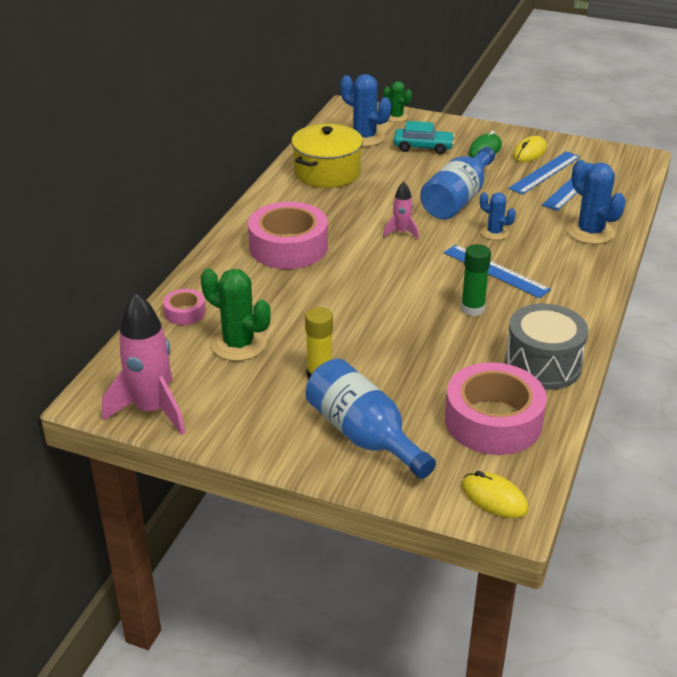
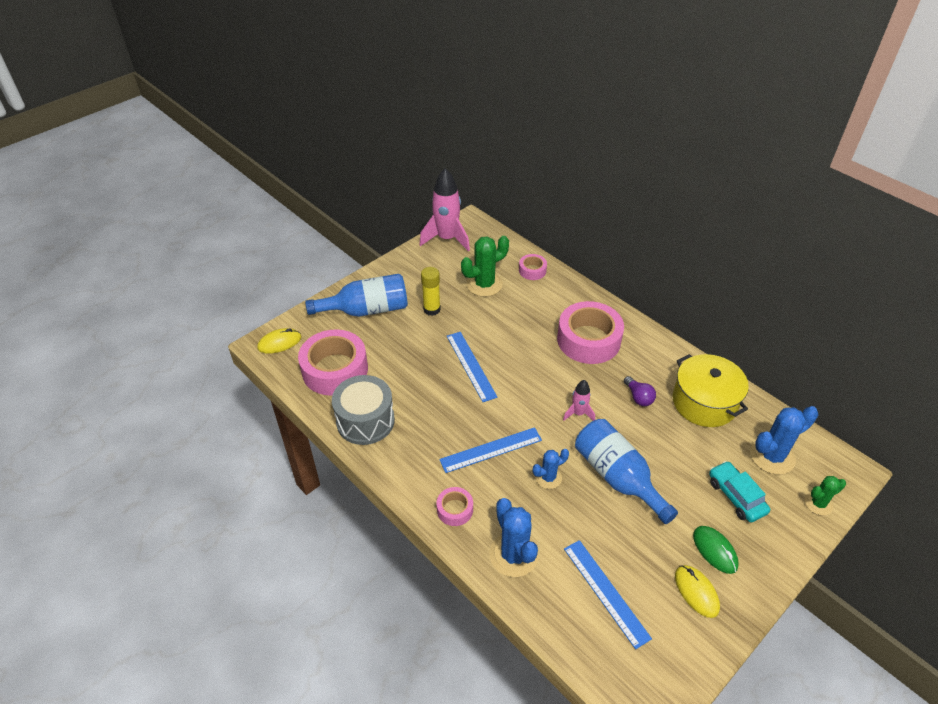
camera: 115 degrees right, 10 degrees up
turquoise car [394,121,455,154] -> turquoise car turned 120 degrees clockwise [709,461,770,522]
green glue stick [461,244,491,316] -> none
blue ruler [508,151,580,195] -> blue ruler moved to [447,332,498,402]
blue cactus [567,160,626,244] -> blue cactus turned 75 degrees clockwise [490,498,539,577]
none -> pink tape [436,487,473,526]
none -> purple light bulb [624,376,656,406]

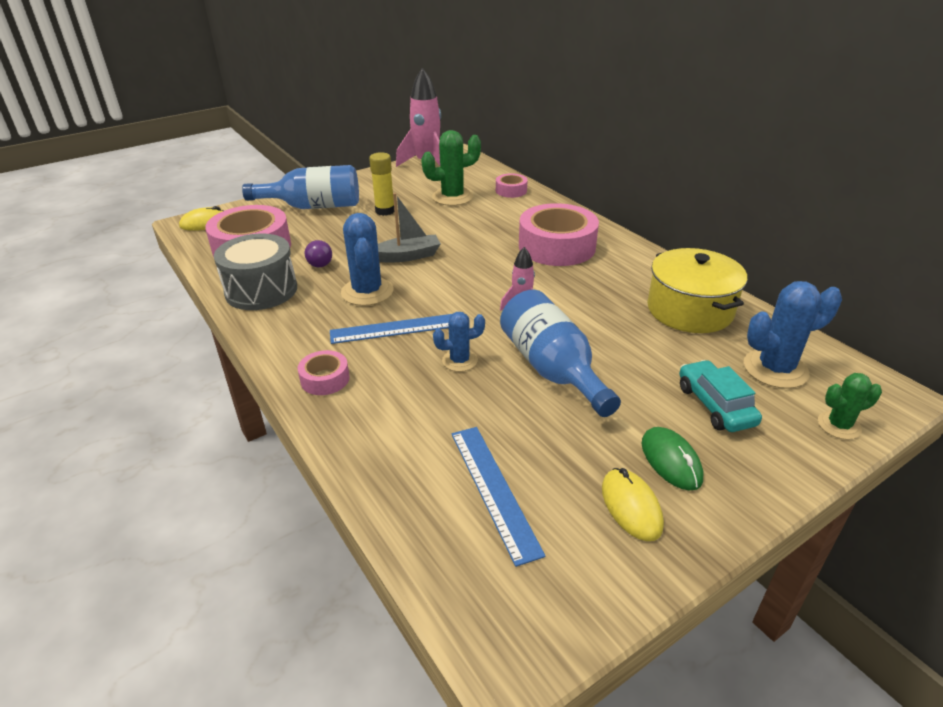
camera: 10 degrees right, 10 degrees down
blue ruler [447,332,498,402] -> grey boat [378,193,441,262]
blue cactus [490,498,539,577] -> blue cactus moved to [341,213,393,306]
purple light bulb [624,376,656,406] -> purple light bulb moved to [305,240,332,267]

